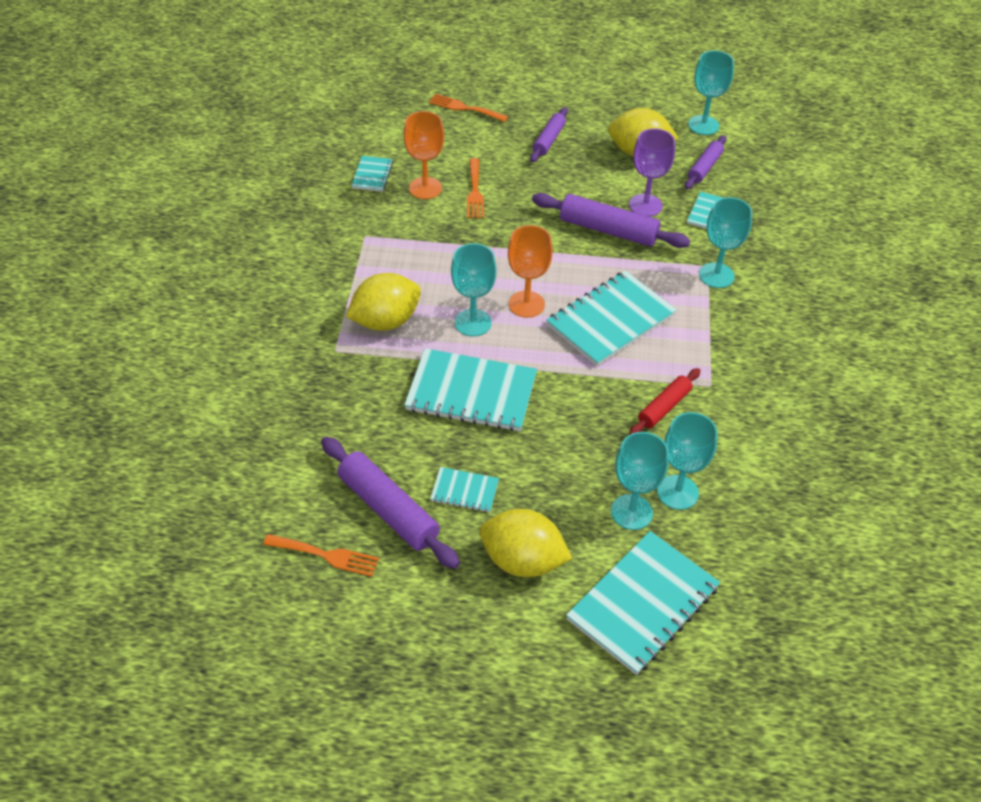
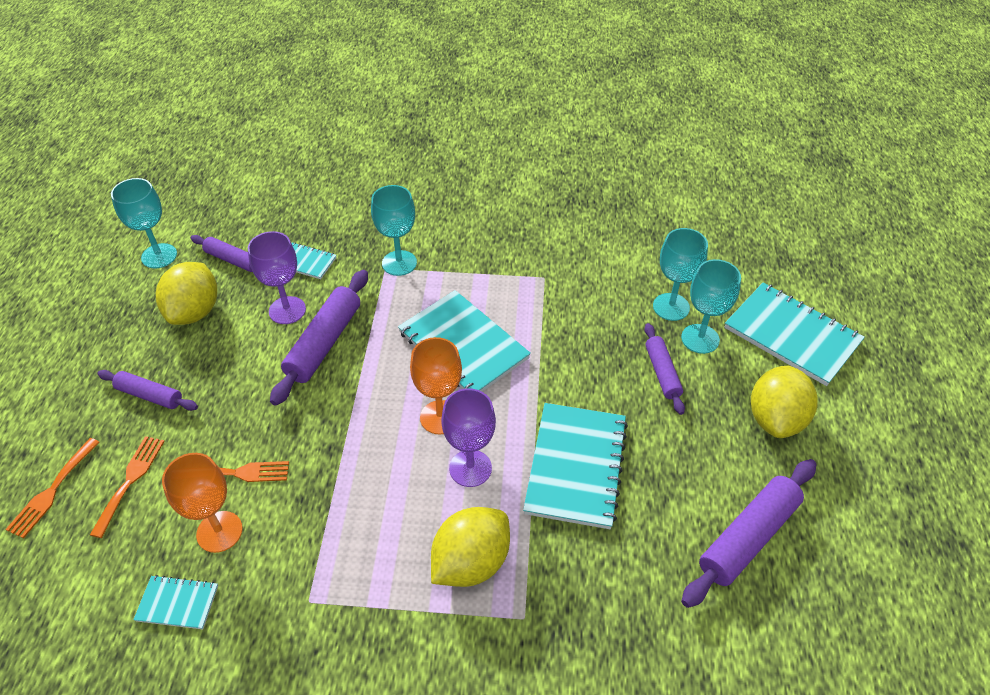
camera: 90 degrees left, 0 degrees up
orange fork [263,534,379,577] -> orange fork moved to [90,436,165,538]
yellow lemon [346,273,421,331] -> yellow lemon turned 75 degrees clockwise [431,507,510,587]
turquoise notebook [430,467,499,512] -> none
turquoise goblet [451,243,497,337] -> purple goblet [441,388,496,487]
red rolling pin [629,368,701,435] -> none
none -> purple rolling pin [644,323,685,415]

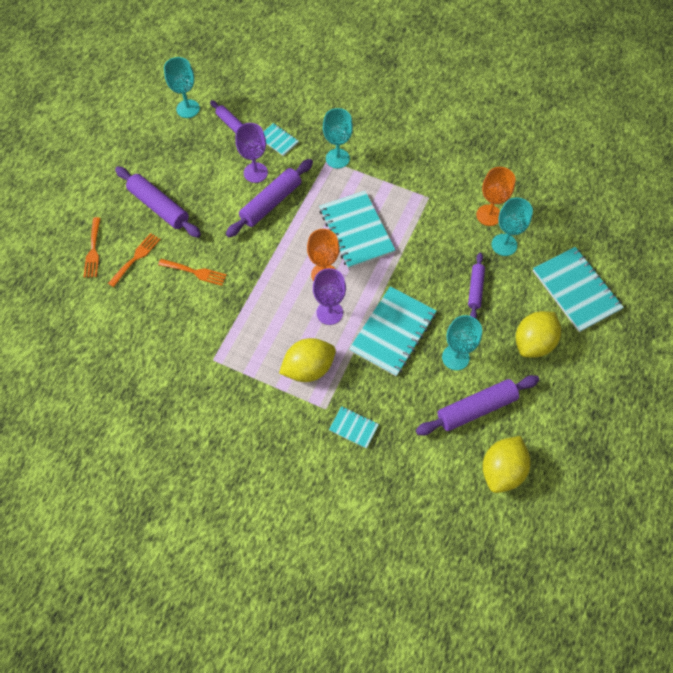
camera: 20 degrees right, 15 degrees up
orange fork [5,438,100,538] -> orange fork turned 45 degrees counterclockwise [84,217,101,277]
purple rolling pin [97,370,198,411] -> purple rolling pin [115,166,201,238], size x1.65
turquoise notebook [133,575,218,629] -> turquoise notebook moved to [329,406,379,449]
yellow lemon [156,262,217,325] -> yellow lemon moved to [483,436,531,493]
orange goblet [162,453,243,553] -> orange goblet moved to [476,167,516,226]
turquoise goblet [681,259,741,354] -> turquoise goblet moved to [442,315,482,370]

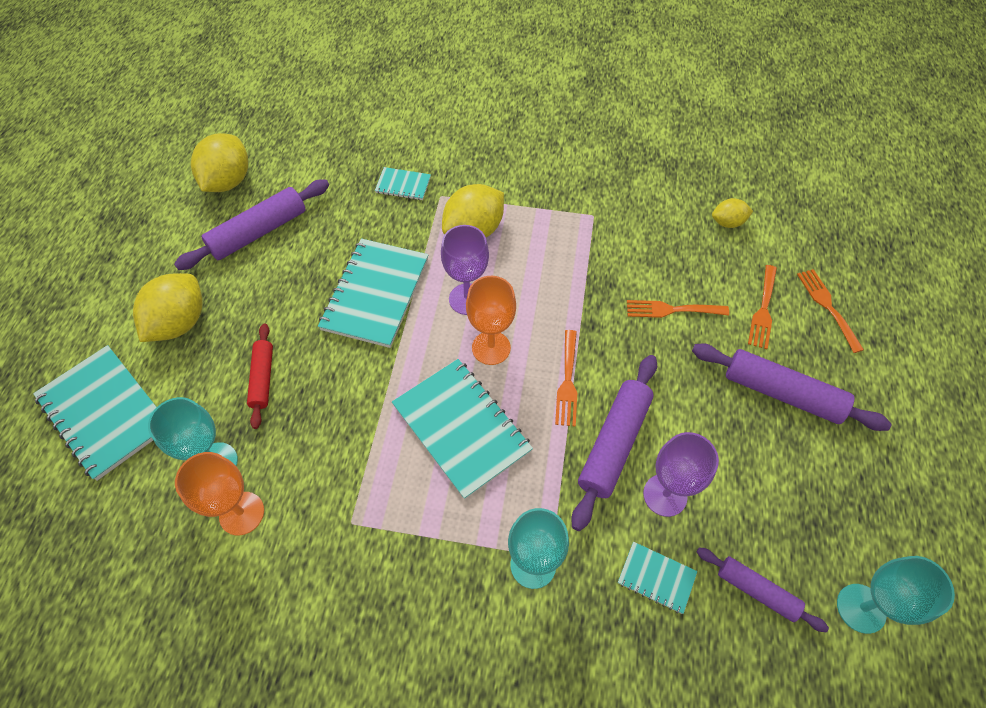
camera: 165 degrees right, 5 degrees down
turquoise goblet [442,315,482,370] -> none
purple rolling pin [468,253,485,319] -> red rolling pin [247,323,273,429]
none -> orange fork [555,330,577,427]
none -> yellow lemon [712,198,753,228]

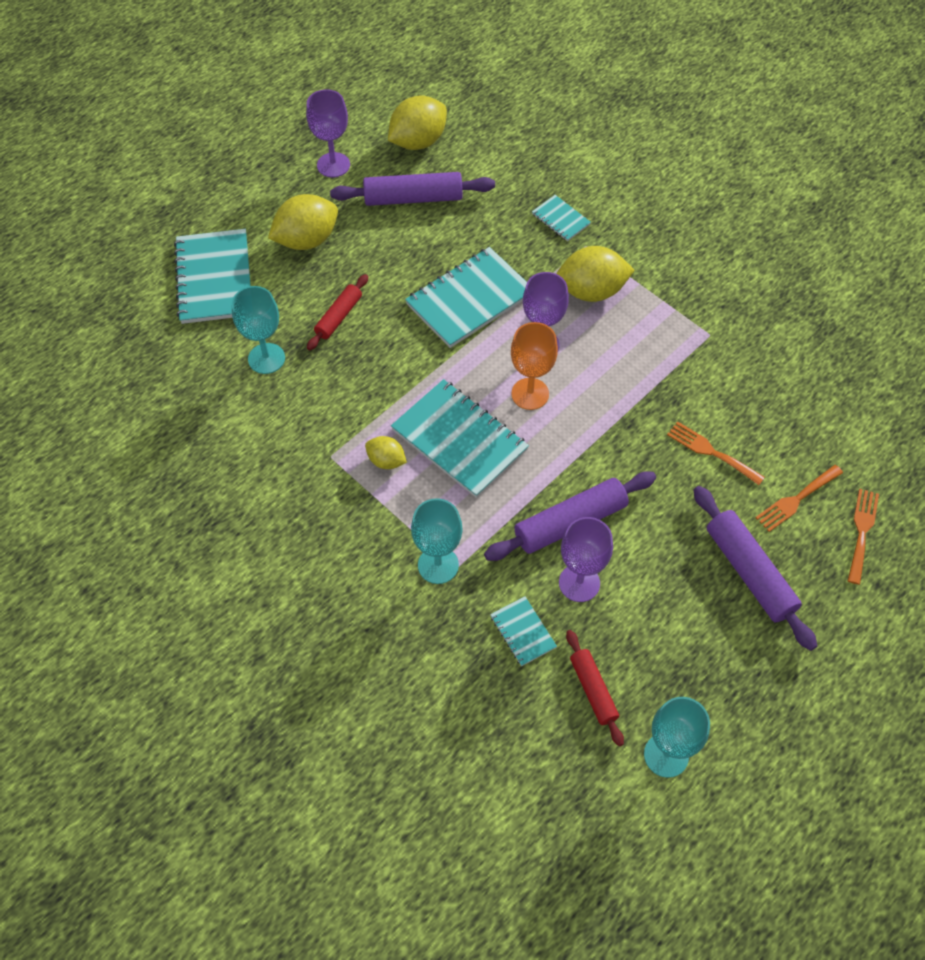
camera: 35 degrees right, 0 degrees up
orange goblet [175,452,264,535] -> none
turquoise notebook [392,359,533,499] -> turquoise notebook turned 45 degrees counterclockwise [391,379,529,498]
orange fork [555,330,577,427] -> none
purple rolling pin [697,547,829,632] -> red rolling pin [566,630,624,746]
yellow lemon [712,198,753,228] -> yellow lemon moved to [365,436,407,469]
none -> purple goblet [306,89,350,177]

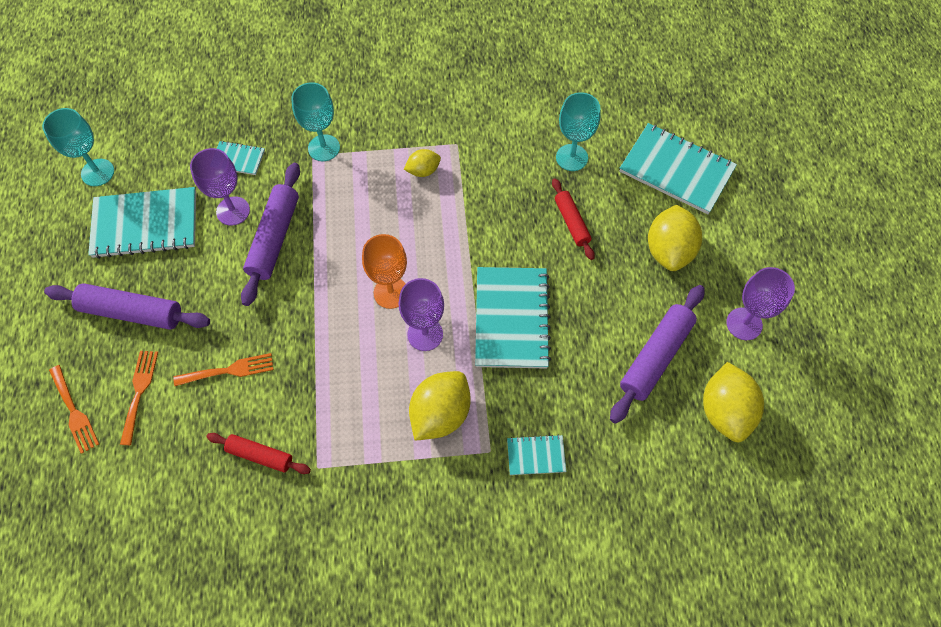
camera: 130 degrees right, 5 degrees up
turquoise notebook [391,379,529,498] -> turquoise notebook moved to [88,187,196,259]
red rolling pin [566,630,624,746] -> red rolling pin moved to [206,433,311,474]

